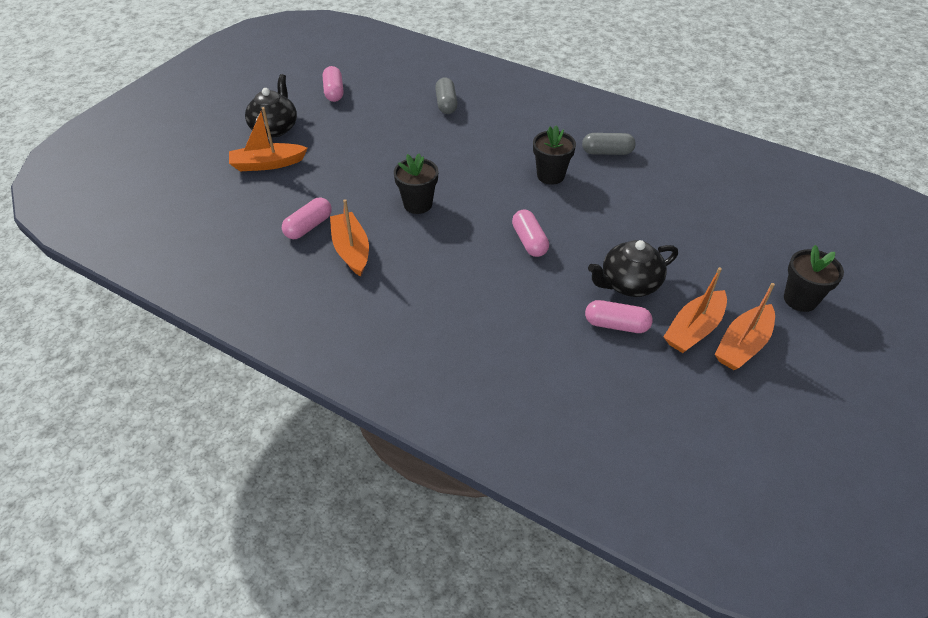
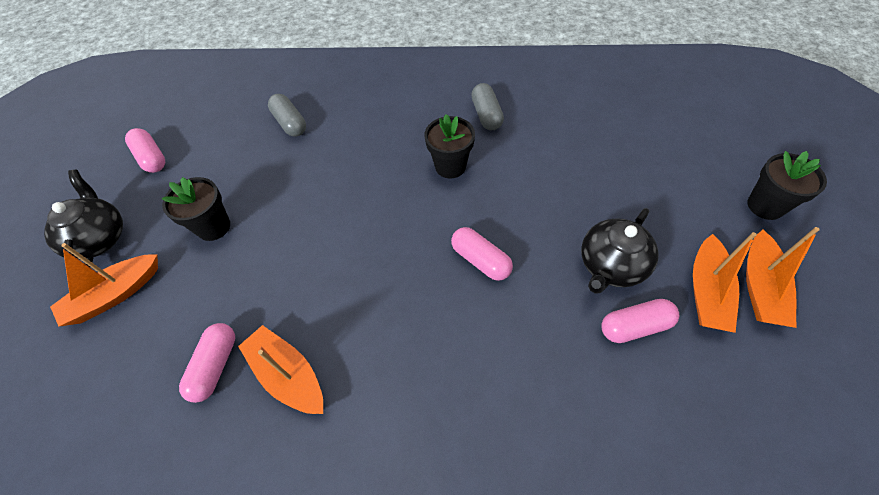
camera: 25 degrees left, 10 degrees up
black flower pot [394,154,438,214] -> black flower pot moved to [162,177,230,241]
grey capsule [582,133,636,155] -> grey capsule turned 75 degrees counterclockwise [471,83,504,130]

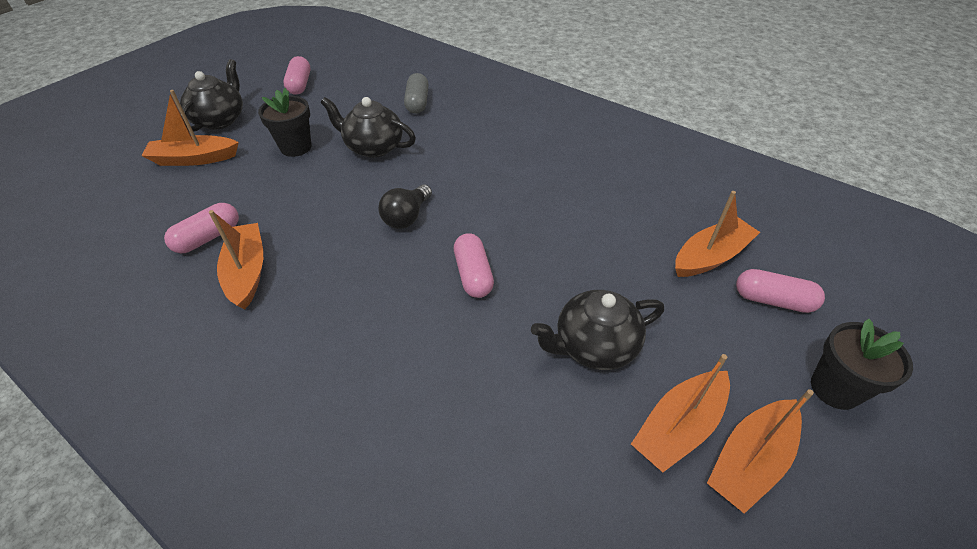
camera: 30 degrees right, 10 degrees down
black flower pot [425,114,475,178] -> none
grey capsule [471,83,504,130] -> none
pink capsule [601,299,679,343] -> pink capsule moved to [736,269,825,313]
none -> black teapot [321,97,416,158]
none -> black light bulb [379,184,432,229]
none -> orange boat [675,191,760,277]

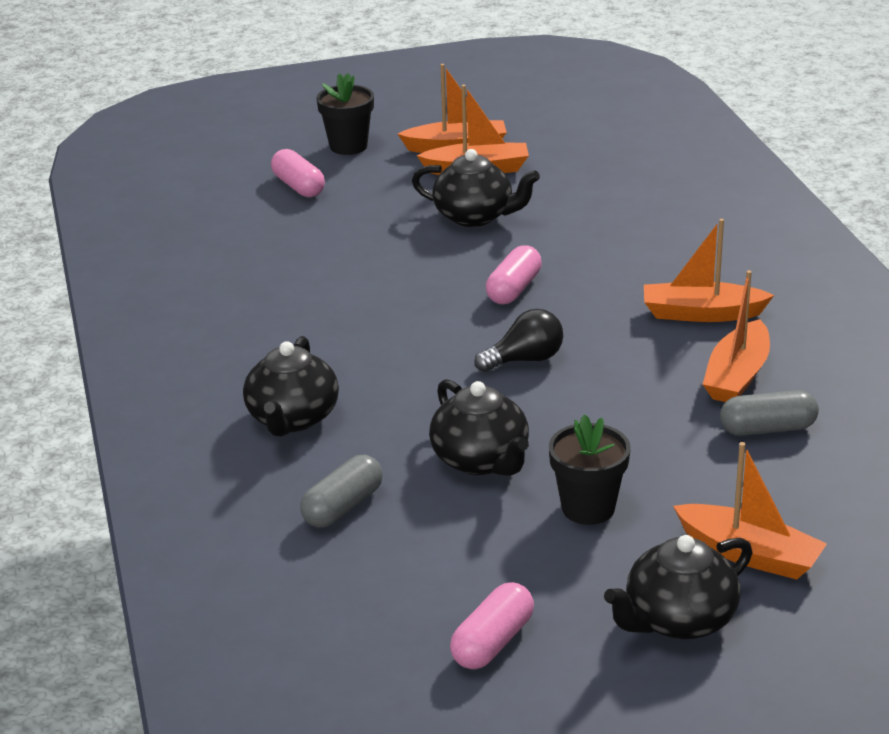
camera: 140 degrees left, 15 degrees down
pink capsule [164,203,239,253] -> grey capsule [720,390,819,436]
orange boat [675,191,760,277] -> orange boat moved to [644,219,774,322]
none -> black teapot [243,336,339,436]

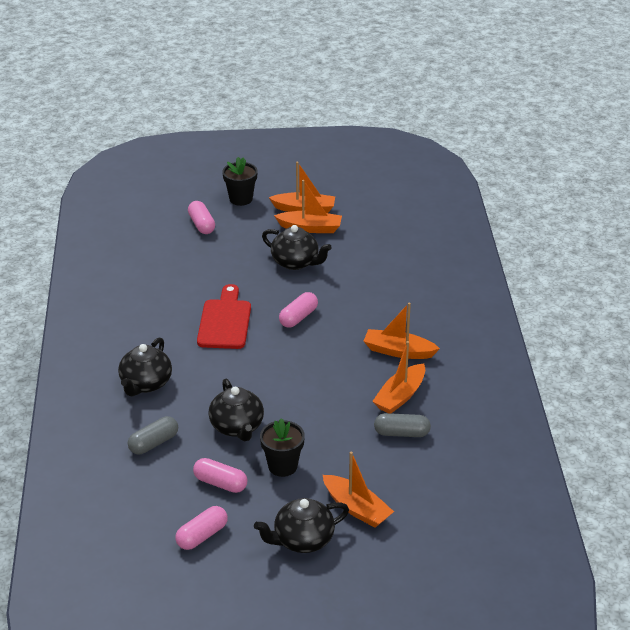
camera: 10 degrees right, 5 degrees up
black light bulb [474,309,563,372] -> none
none -> pink capsule [193,458,247,493]
none -> red cutting board [197,284,251,349]

